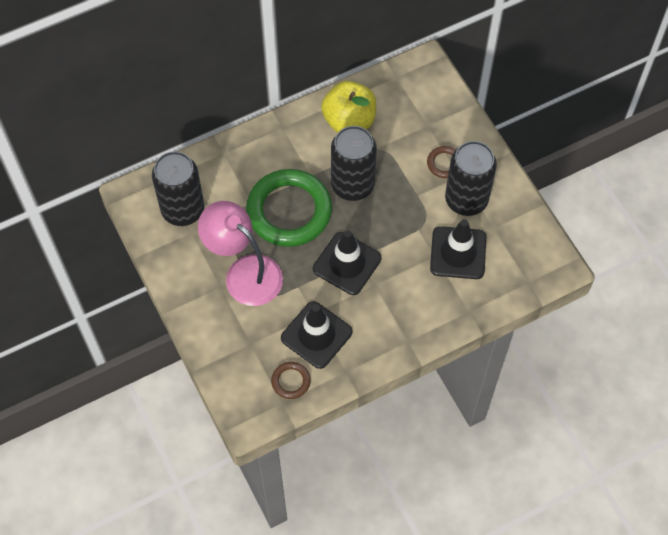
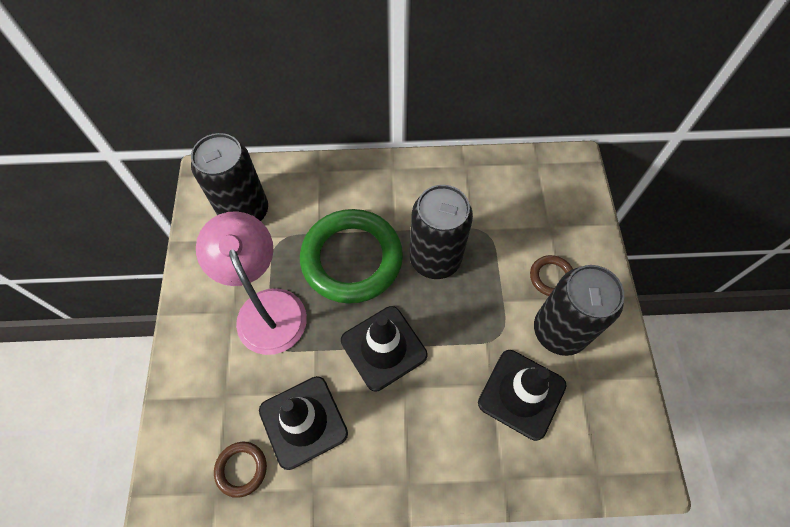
camera: 25 degrees right, 0 degrees up
yellow apple [321,81,376,133] -> none

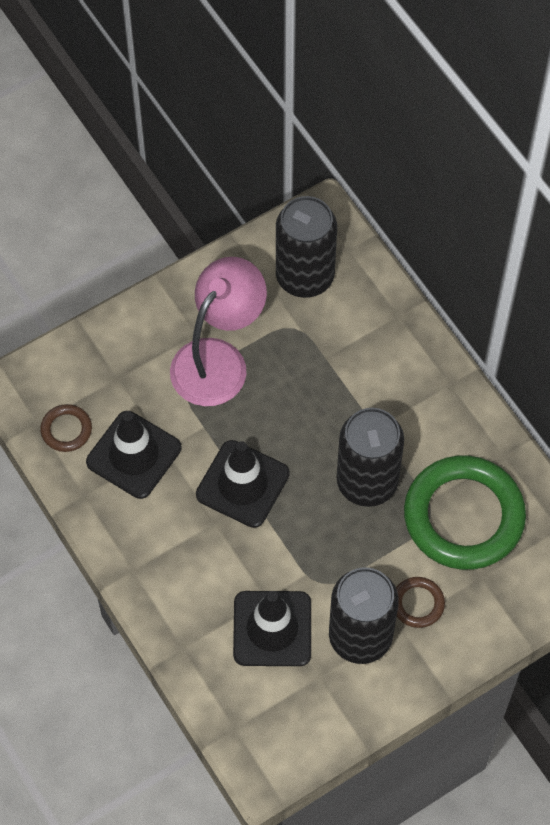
camera: 60 degrees right, 0 degrees up
green ring [300,209,403,304] -> green ring moved to [404,455,526,570]

